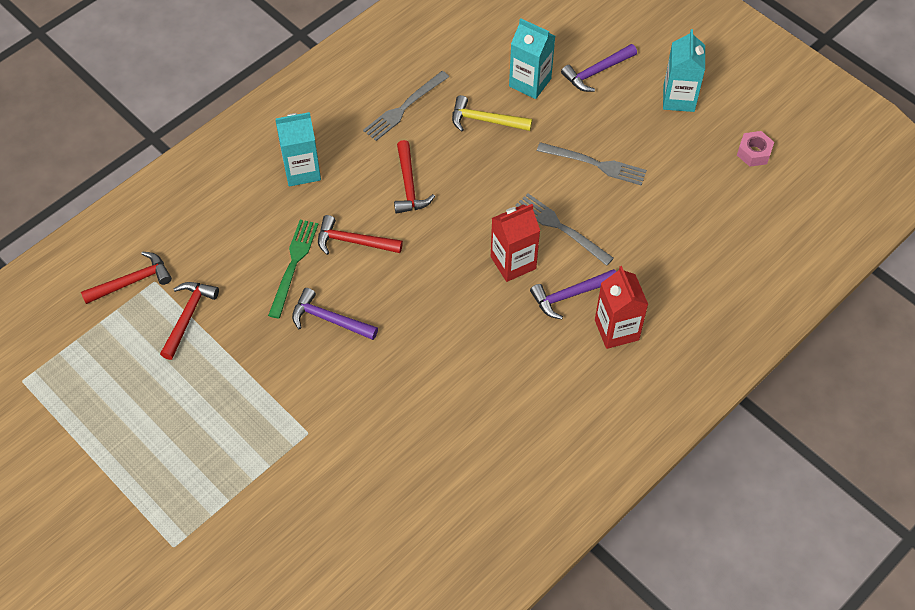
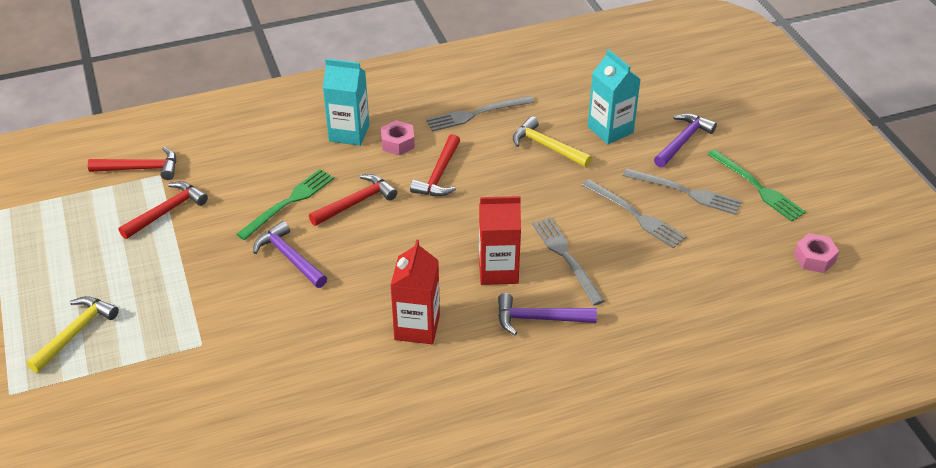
camera: 25 degrees right, 15 degrees down
red hammer [318,215,403,255] -> red hammer turned 105 degrees clockwise [309,174,397,226]
purple hammer [561,44,637,92] -> purple hammer turned 135 degrees clockwise [654,113,717,168]
red carton [595,266,648,349] -> red carton moved to [390,239,440,344]
turquoise carton [663,29,705,112] -> green fork [707,149,806,222]
none -> yellow hammer [26,296,119,373]
none -> pink nut [381,120,415,155]
none -> grey fork [623,168,742,215]

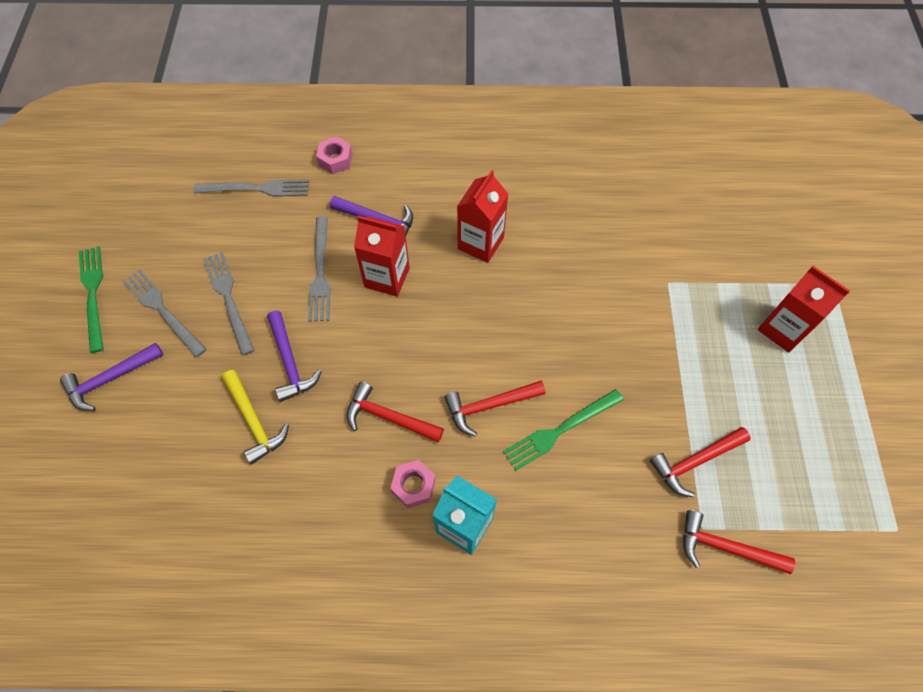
camera: 160 degrees left, 20 degrees up
yellow hammer [26,296,119,373] -> red carton [758,266,850,353]
purple hammer [253,221,327,288] -> purple hammer moved to [267,311,322,402]
red hammer [410,134,460,196] -> red hammer turned 105 degrees counterclockwise [347,382,444,442]
grey fork [426,96,534,131] -> grey fork moved to [194,179,309,197]
turquoise carton [588,49,641,144] -> none
pink nut [794,233,839,273] -> pink nut moved to [316,136,353,174]

